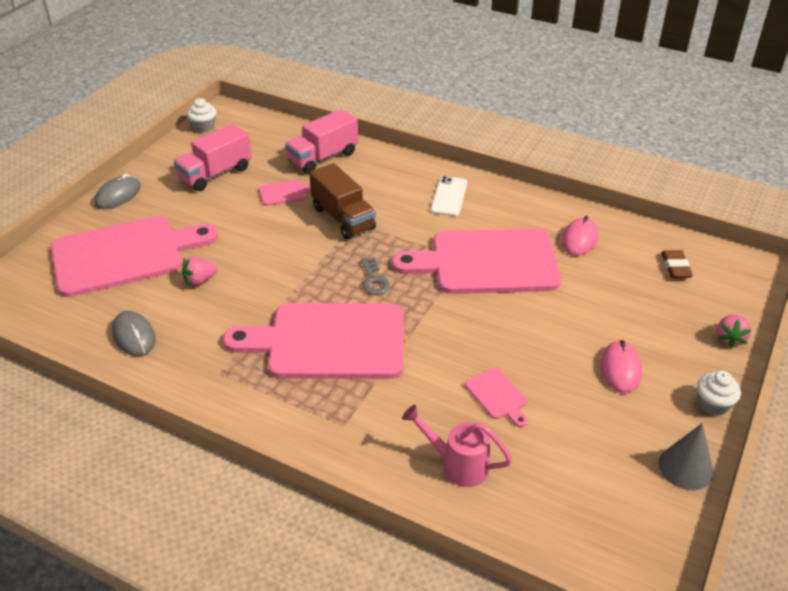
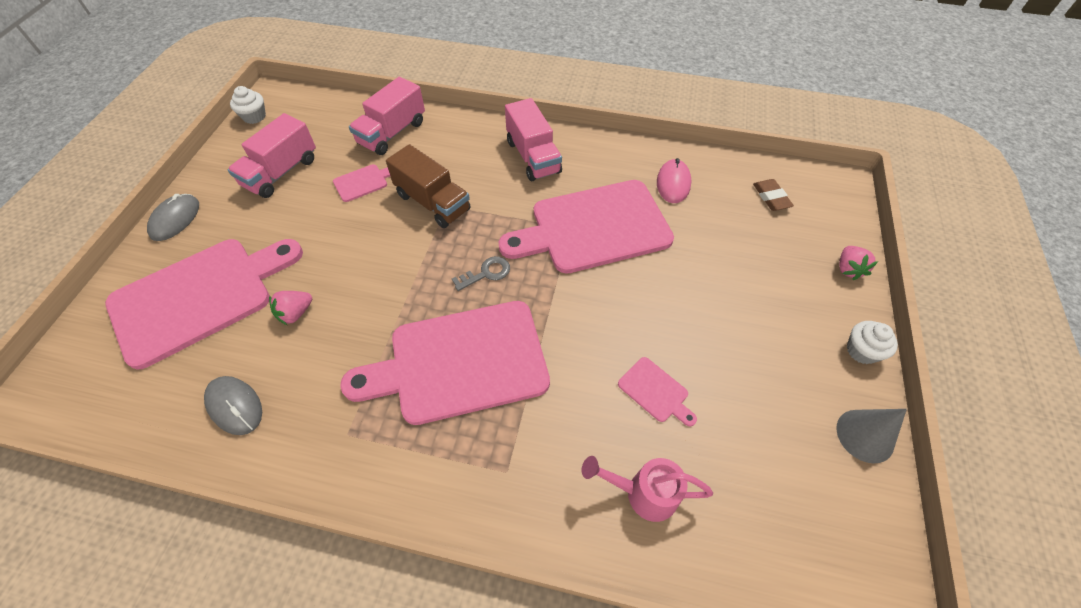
camera: 15 degrees left, 15 degrees up
grey key [361,257,390,295] -> grey key turned 90 degrees counterclockwise [452,256,510,291]
white phone [431,176,467,216] -> pink truck [505,98,562,181]
pink mouse [601,340,642,393] -> none

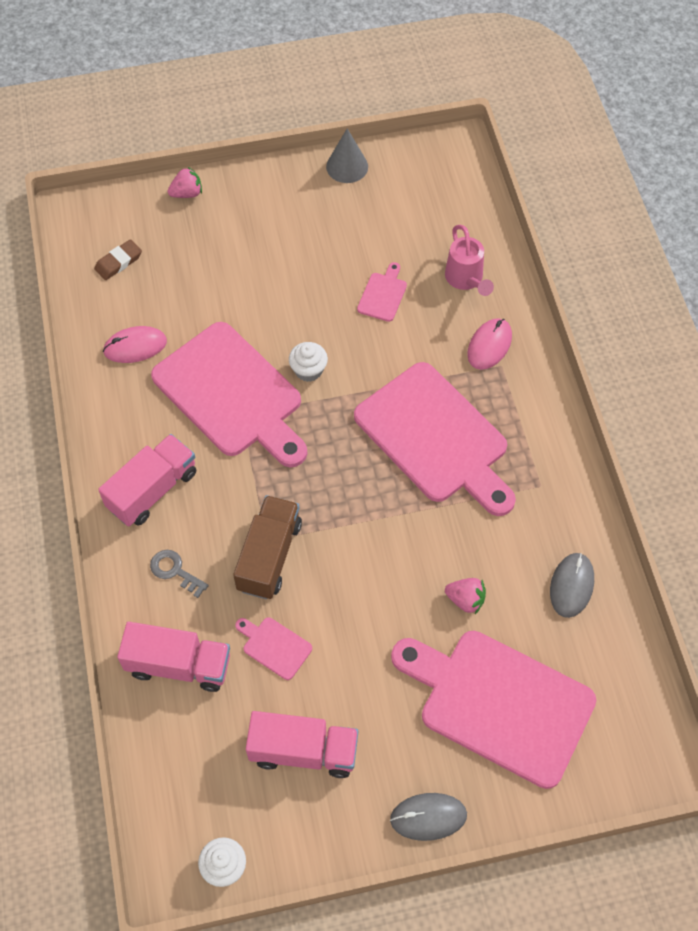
camera: 115 degrees left, 5 degrees up
grey key [452,256,510,291] -> grey key moved to [150,550,209,598]
white cupcake [847,321,898,364] -> white cupcake moved to [289,342,328,382]
none -> pink mouse [467,318,512,370]

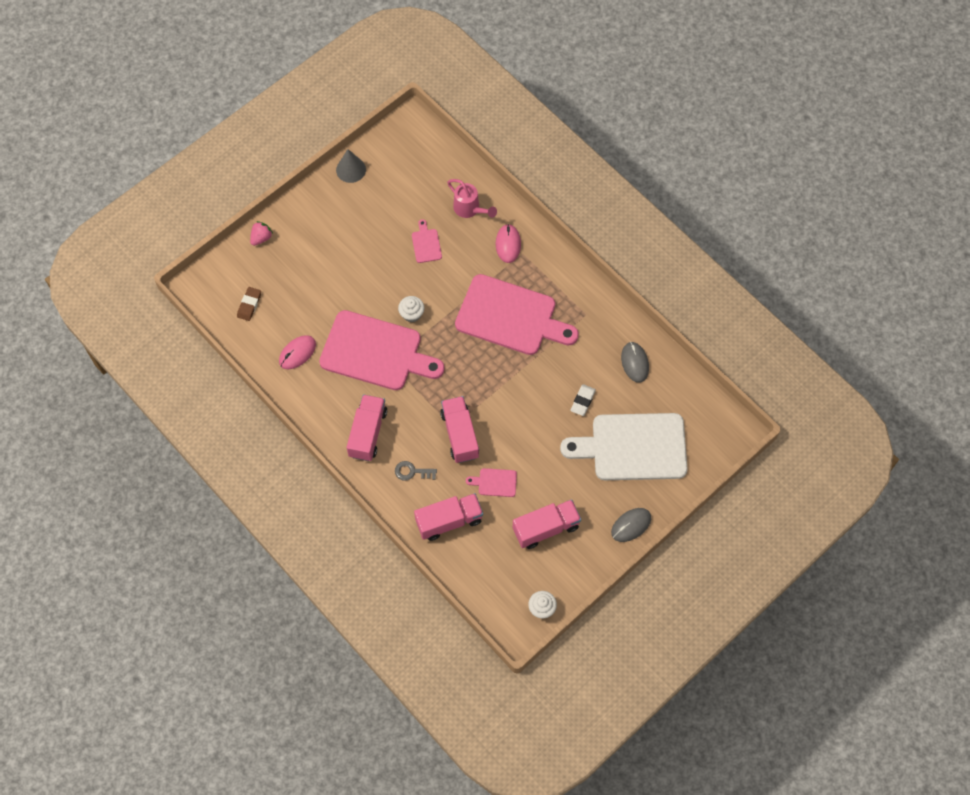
camera: 30 degrees left, 5 degrees up
brown truck [233,495,302,599] -> pink truck [440,396,479,463]
pink cutting board [391,631,596,789] -> white cutting board [560,413,688,480]
pink strawberry [445,578,486,614] -> white eraser [570,384,596,416]

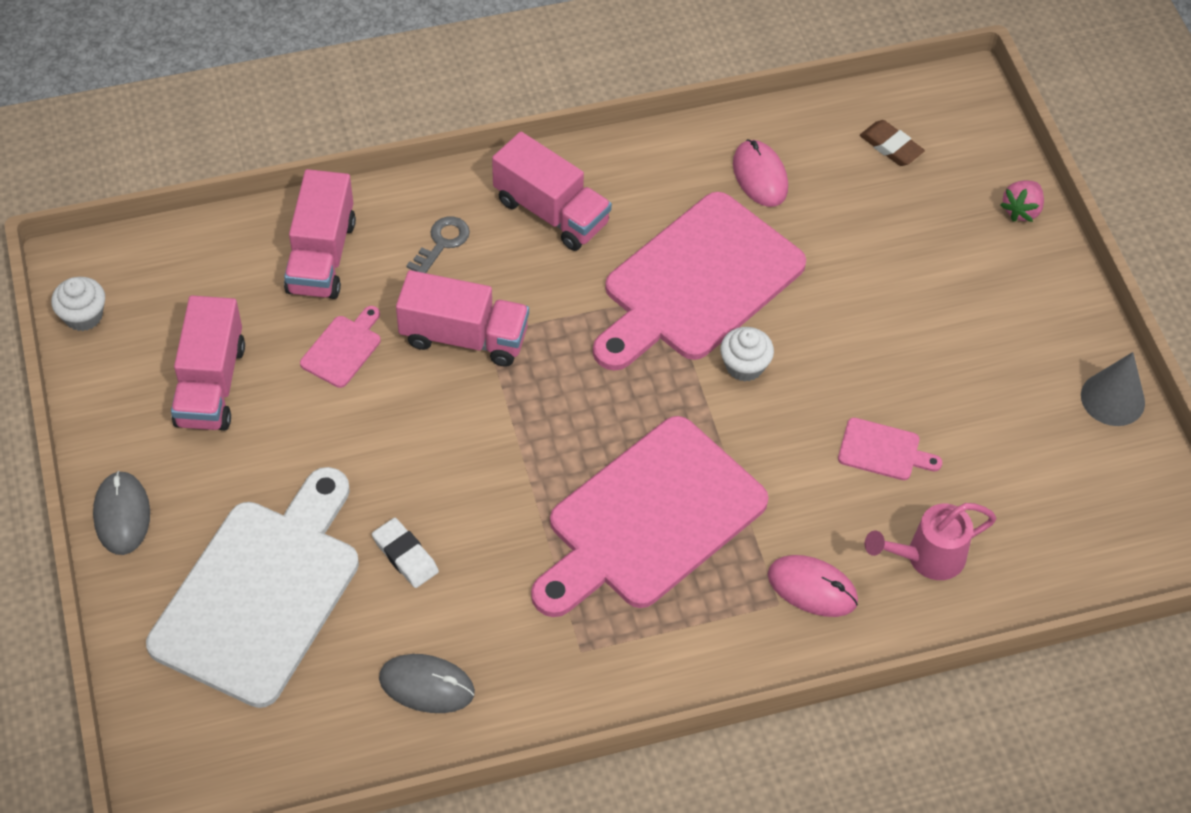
camera: 115 degrees right, 10 degrees down
pink strawberry [250,221,273,246] -> pink strawberry turned 60 degrees clockwise [1000,180,1044,222]

